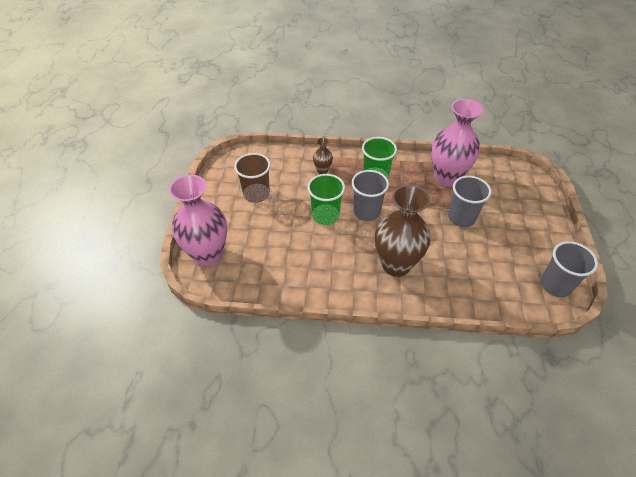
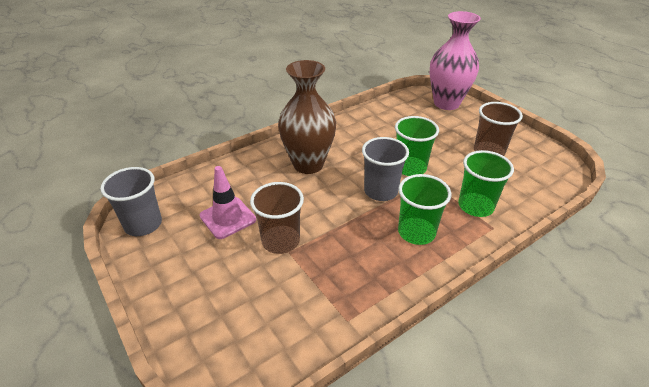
camera: 140 degrees right, 10 degrees down
brown vase [313,138,333,174] -> green cup [458,150,514,217]
pink vase [431,99,484,187] -> none
grey cup [448,176,491,227] -> brown cup [250,182,304,254]
none -> pink traffic cone [200,166,256,239]

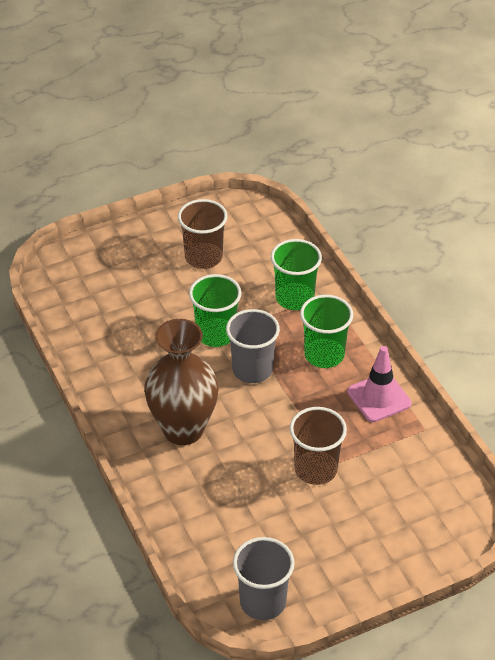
camera: 80 degrees left, 5 degrees up
pink traffic cone [200,166,256,239] -> pink traffic cone moved to [347,346,412,422]
pink vase [430,11,481,110] -> none

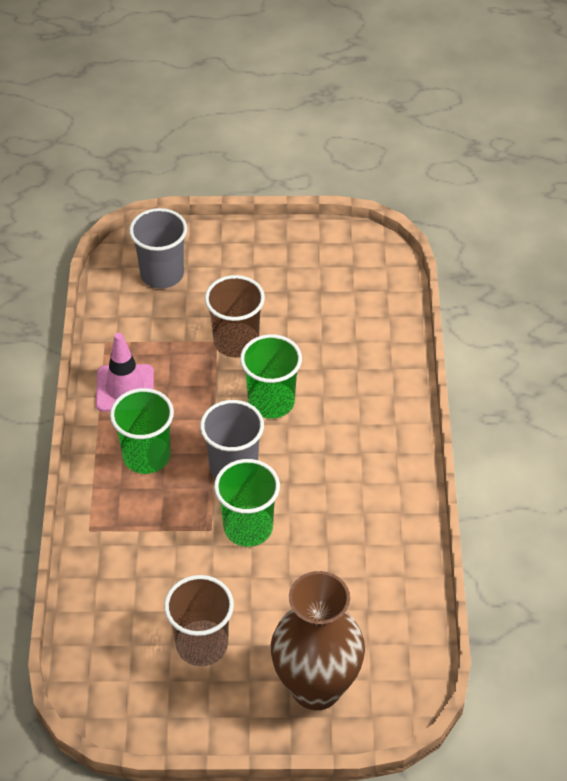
camera: 155 degrees left, 5 degrees up
brown vase [144,319,219,445] -> brown vase moved to [271,571,365,710]
grey cup [233,537,295,620] -> grey cup moved to [129,208,187,288]
green cup [271,239,322,310] -> green cup moved to [240,334,302,419]

